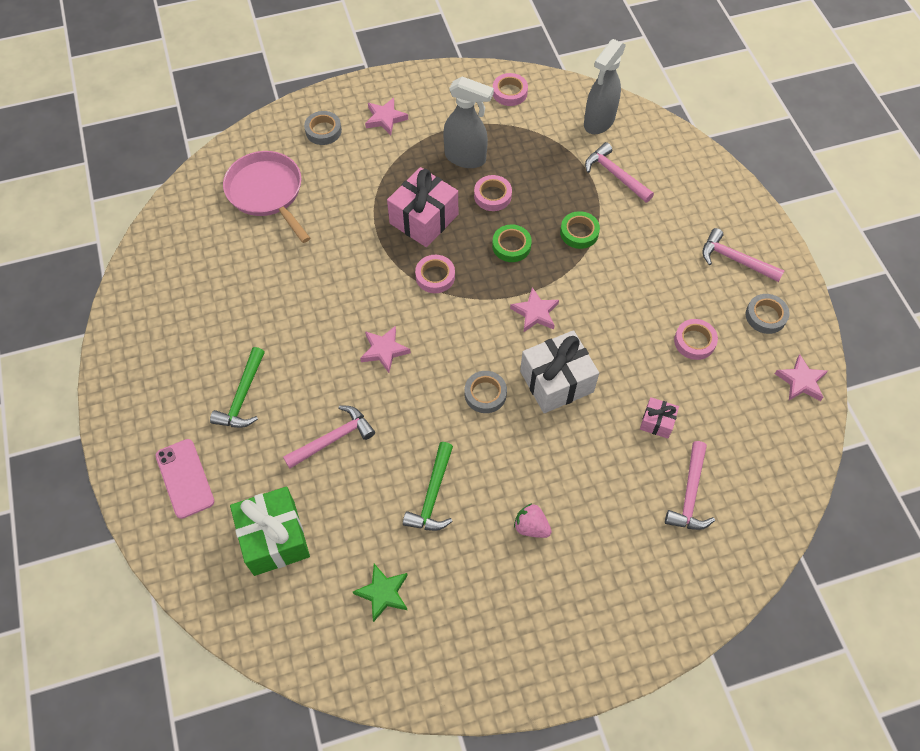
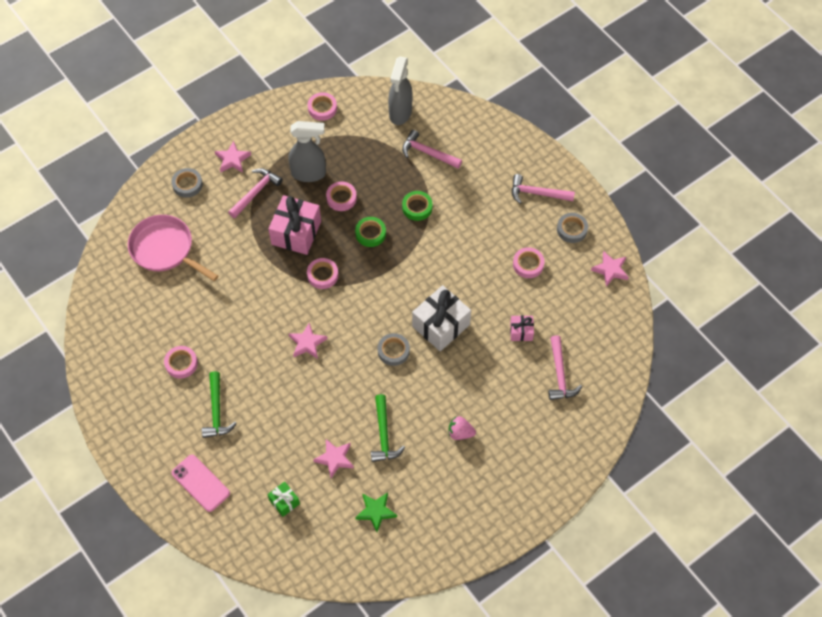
camera: 20 degrees left, 0 degrees up
green gift [230,487,310,576] -> green gift [267,481,300,517], size x0.51
pink hammer [283,405,375,469] -> pink hammer moved to [228,168,283,218]
pink star [510,287,559,333] -> pink star moved to [313,439,354,478]
none -> pink tape [164,346,198,379]

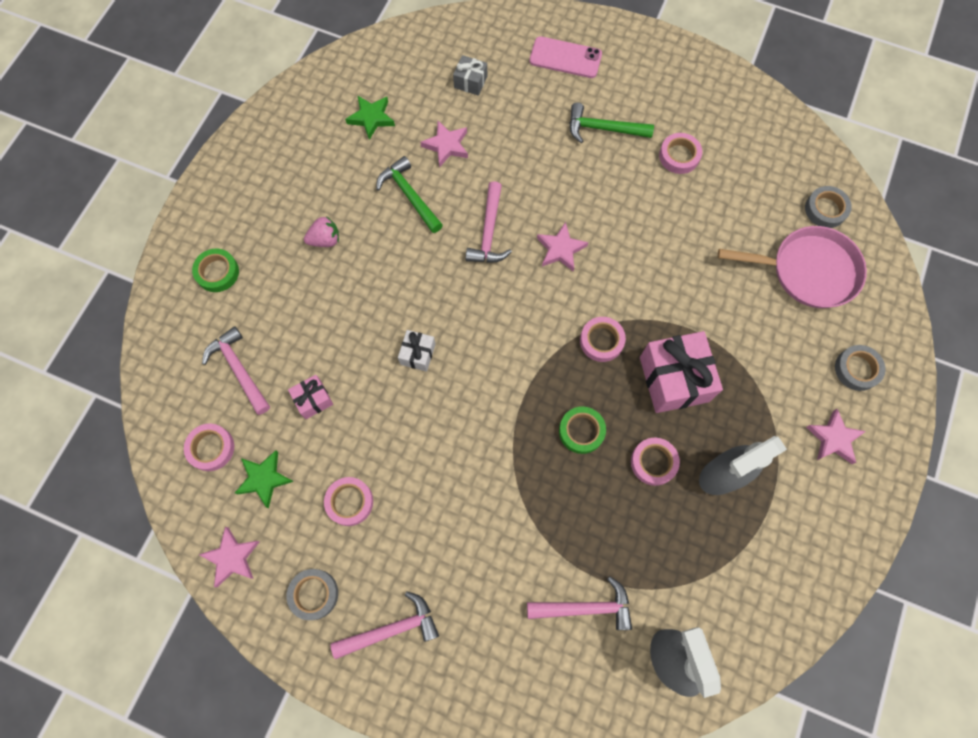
camera: 150 degrees right, 10 degrees up
green hammer [202,371,237,438] -> green hammer turned 45 degrees counterclockwise [569,103,654,143]
pink hammer [228,168,283,218] -> pink hammer moved to [466,181,512,263]
green gift [267,481,300,517] -> grey gift [453,55,487,96]
pink tape [308,92,337,121] -> pink tape moved to [184,423,234,471]
grey tape [378,333,410,366] -> grey tape moved to [805,186,852,228]
green tape [402,191,433,221] -> green tape moved to [192,248,239,292]
white gift [412,285,471,351] -> white gift [398,330,436,372], size x0.51
none -> green star [235,450,294,508]

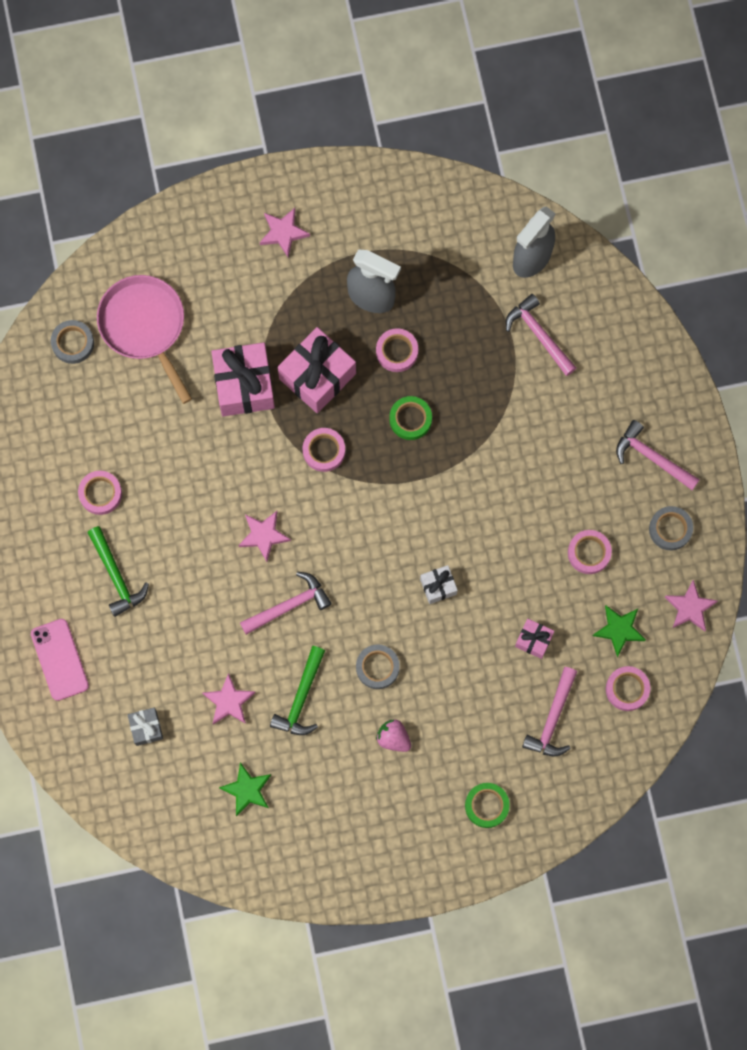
camera: 125 degrees left, 5 degrees up
grey tape [835,345,886,391] -> grey tape moved to [356,644,400,689]
none -> pink gift [211,343,275,416]

